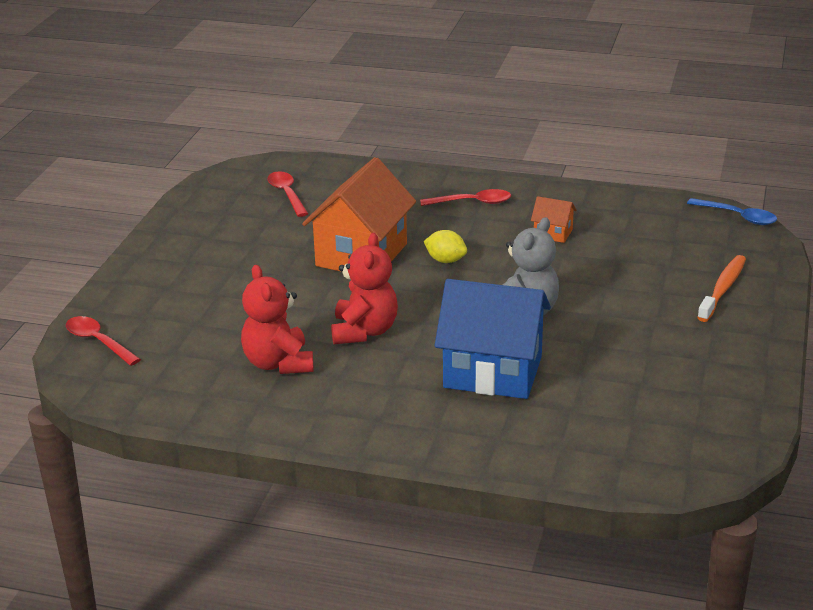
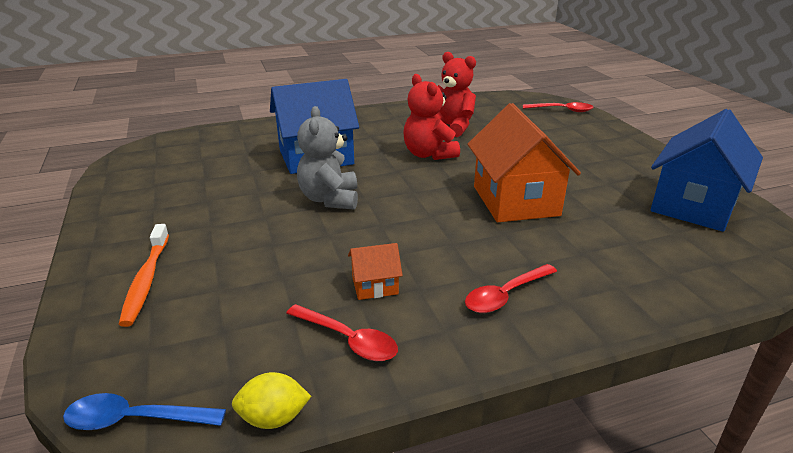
camera: 145 degrees right, 0 degrees up
red spoon [267,171,308,217] -> red spoon moved to [286,304,398,361]
yellow lemon [424,230,467,263] -> yellow lemon moved to [232,372,311,429]
none -> blue house [651,109,763,232]

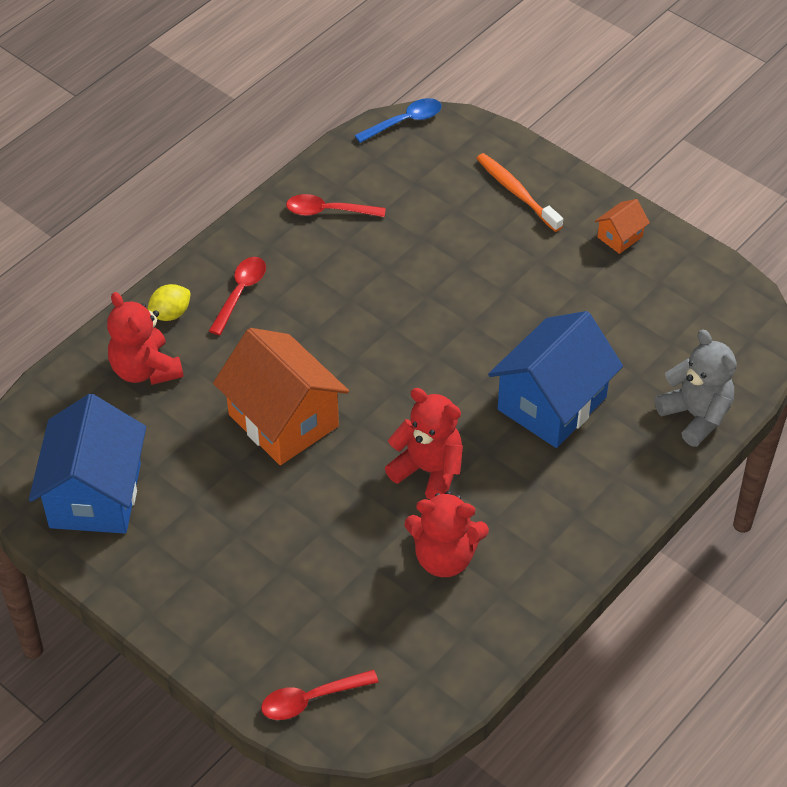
camera: 150 degrees right, 20 degrees up
yellow lemon [232,372,311,429] -> yellow lemon moved to [147,284,191,321]
grey teddy bear [297,106,358,210] -> grey teddy bear moved to [655,330,737,447]
orange house [348,243,403,300] -> orange house moved to [595,199,650,254]
none -> red teddy bear [107,292,183,385]

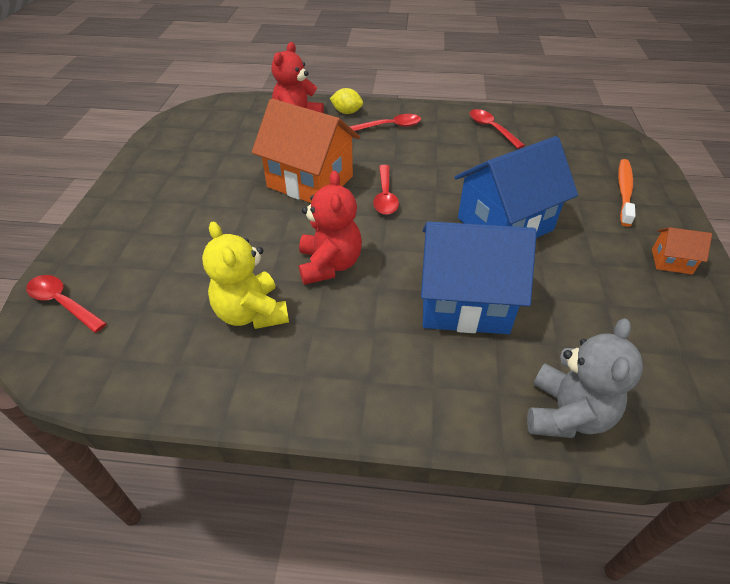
camera: 55 degrees right, 5 degrees down
blue house [29,394,146,534] -> blue house moved to [455,136,578,238]
orange house [213,328,349,465] -> orange house turned 75 degrees counterclockwise [252,98,360,203]
blue spoon [355,98,442,143] -> none
red teddy bear [404,491,489,577] -> yellow teddy bear [202,221,289,329]
none -> red spoon [373,165,399,215]

